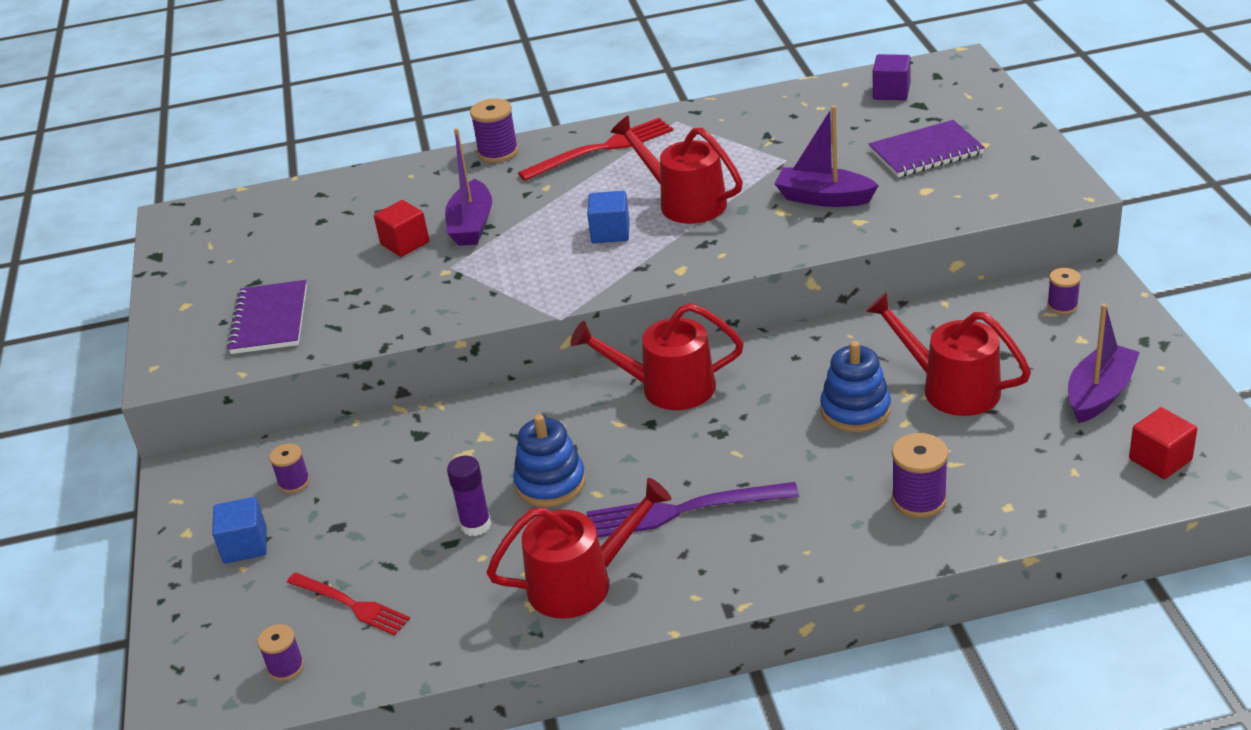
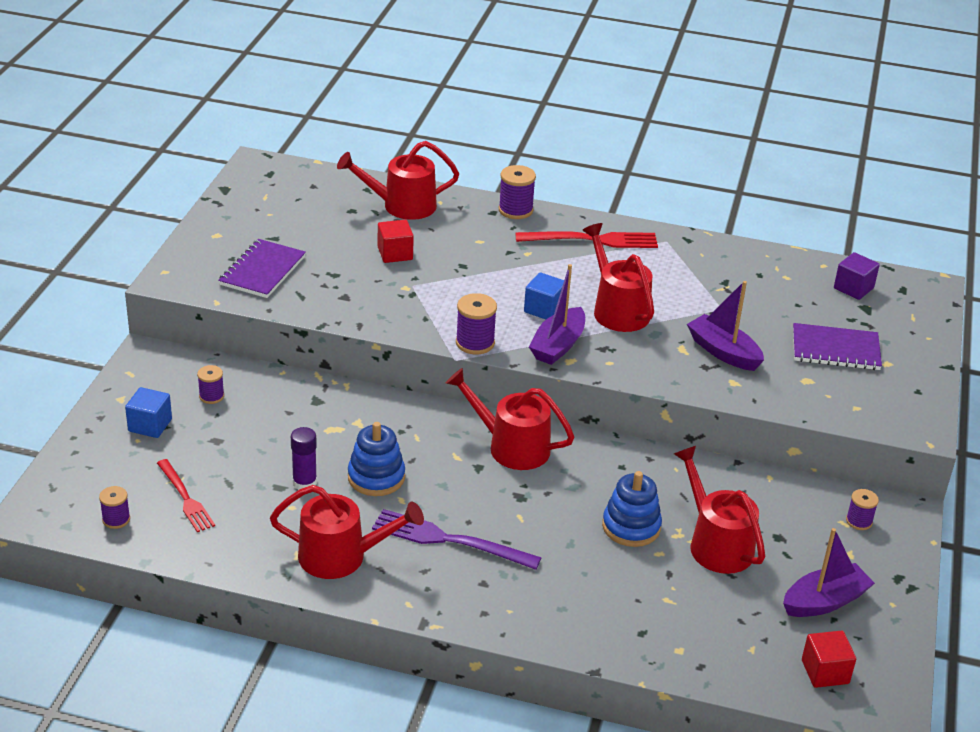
camera: 20 degrees right, 0 degrees up
purple boat [445,128,492,246] -> purple boat moved to [529,264,585,365]
purple spool [892,433,948,518] -> purple spool moved to [456,293,497,354]
none -> red watering can [337,141,459,220]

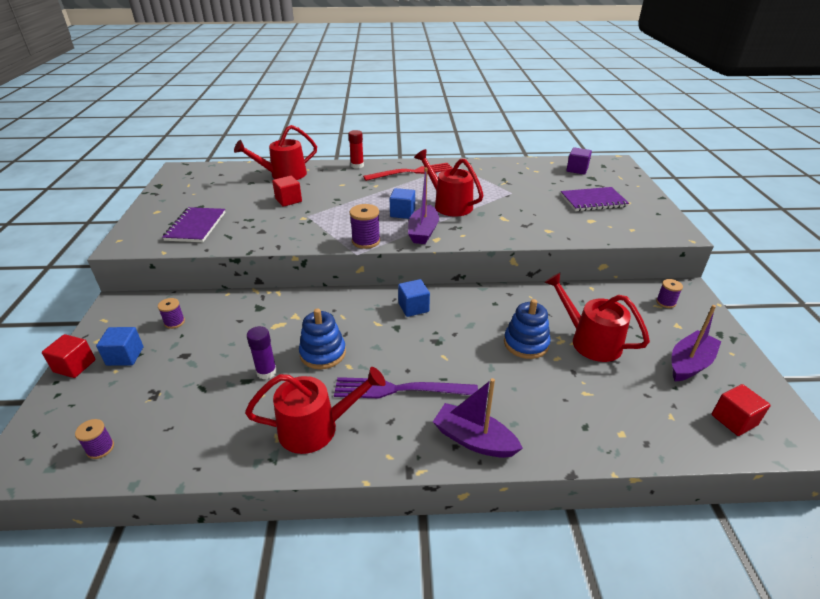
camera: 15 degrees left, 0 degrees up
red fork [157,459,215,532] -> none
red watering can [446,368,574,470] -> blue cube [398,279,430,317]
purple spool [499,165,536,219] -> red glue stick [348,130,364,169]
purple boat [687,281,764,371] -> purple boat moved to [433,378,523,458]
none -> red cube [42,334,96,378]

